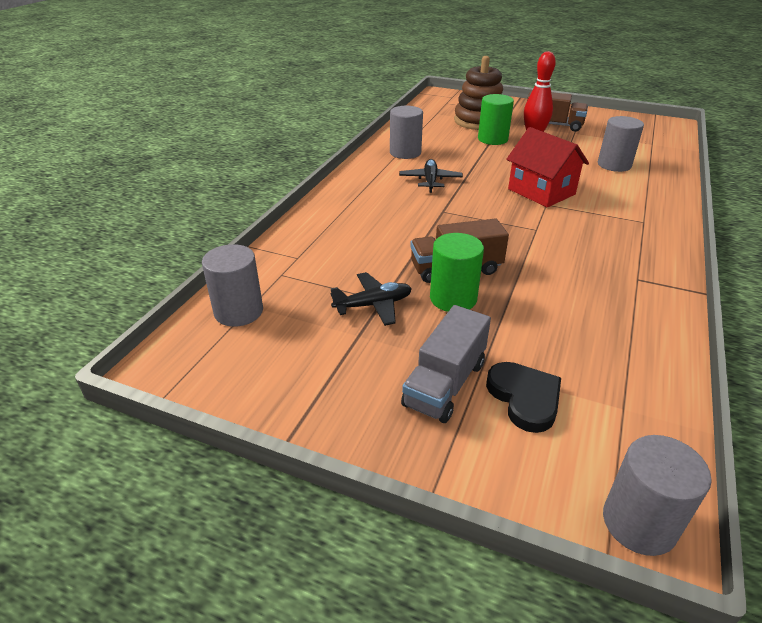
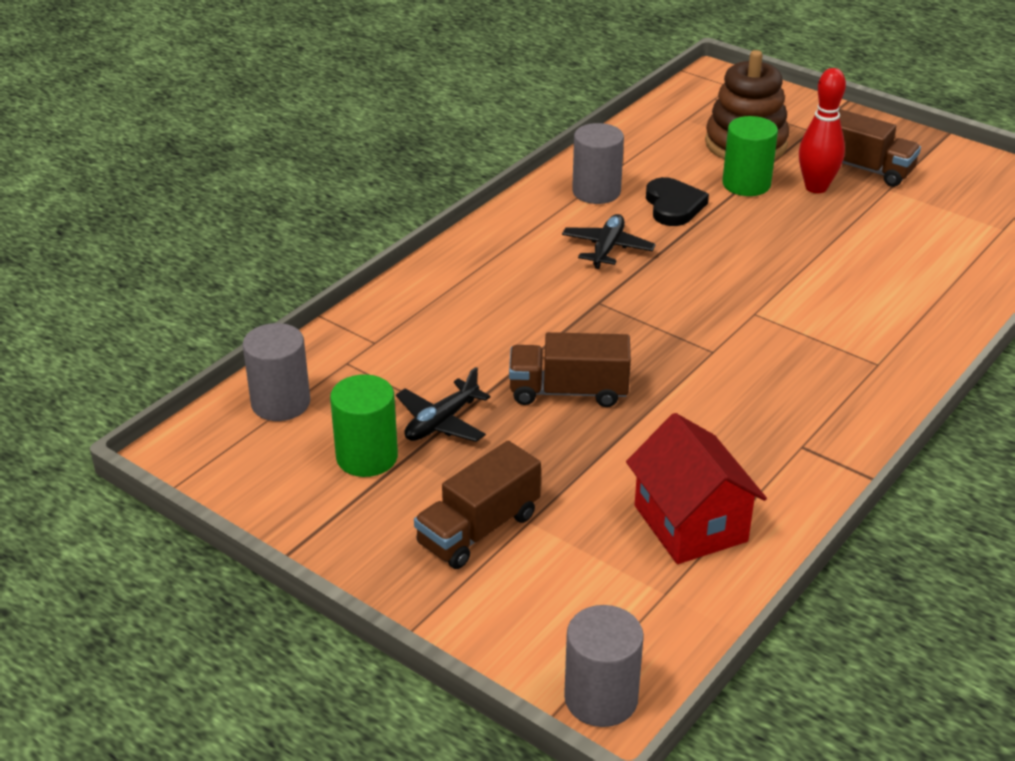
camera: 15 degrees right, 0 degrees up
black plane [330,272,412,326] -> black plane turned 135 degrees clockwise [396,367,490,442]
grey truck [401,305,491,423] -> brown truck [414,441,541,569]
green cylinder [430,233,484,312] -> green cylinder moved to [330,374,398,477]
black heart [486,362,561,433] -> black heart moved to [646,177,709,226]
red house [506,127,589,207] -> red house moved to [626,413,767,564]
grey cylinder [598,116,644,172] -> none

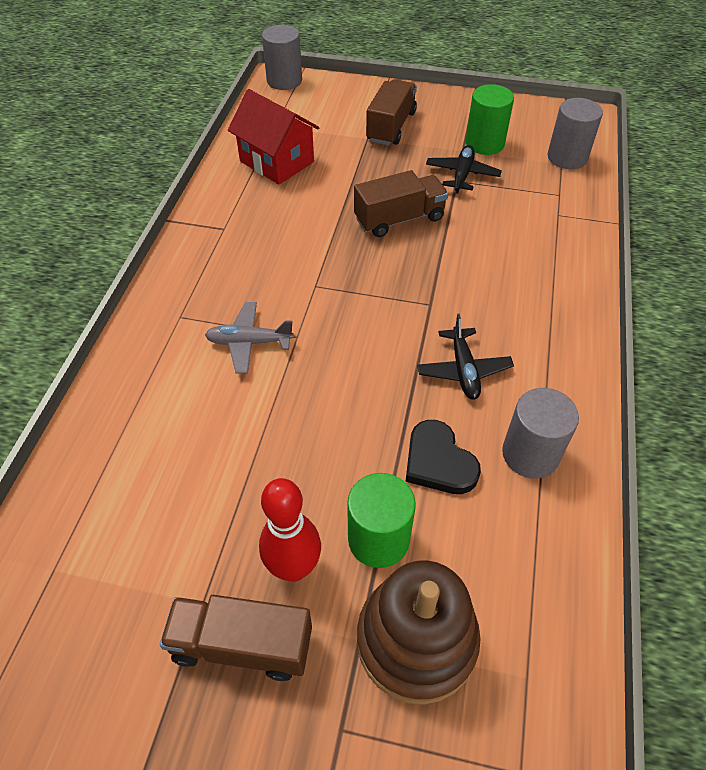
camera: 155 degrees right, 15 degrees up
none -> grey plane [205,302,294,374]

